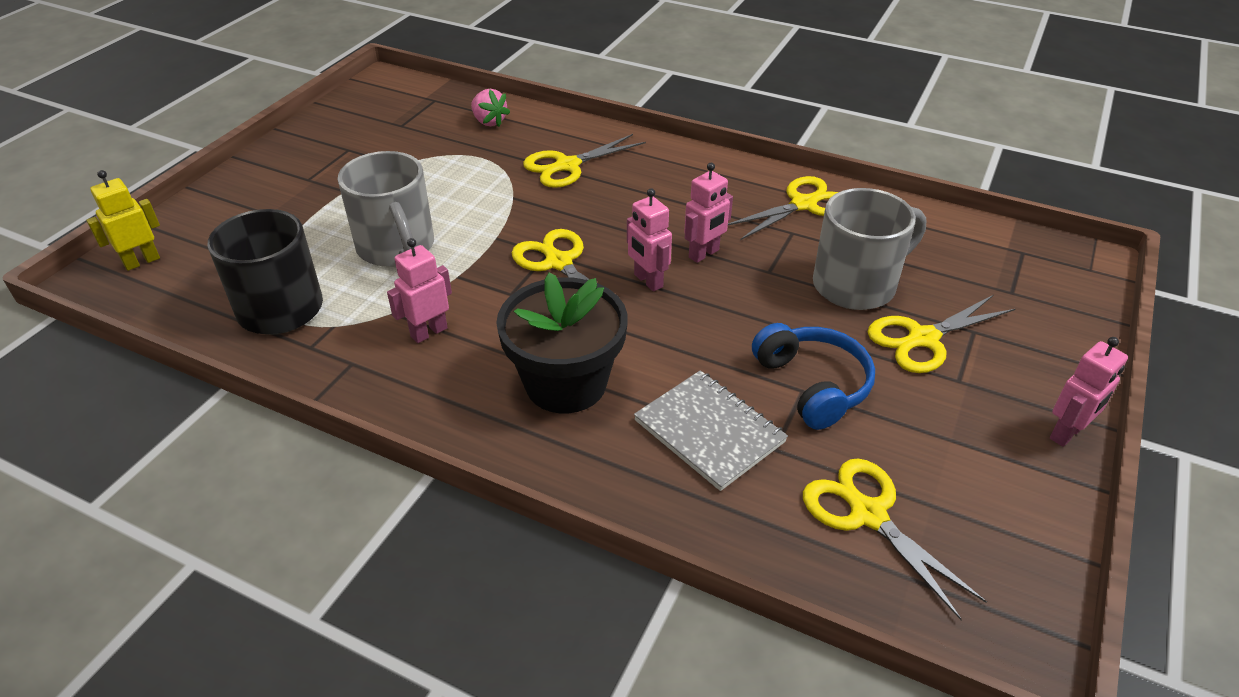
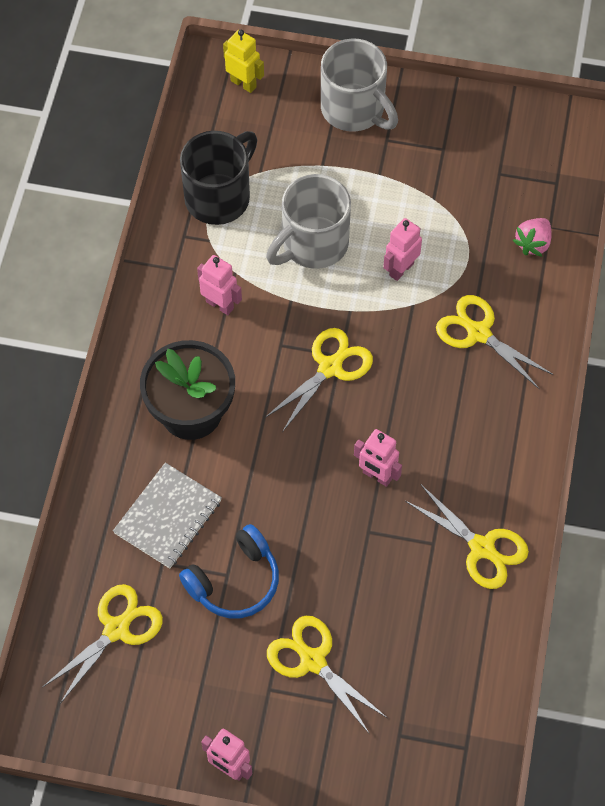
camera: 75 degrees right, 20 degrees up
pink robot [627,188,672,291] -> pink robot moved to [383,218,422,281]
grey mug [813,188,926,310] -> grey mug moved to [321,39,398,132]

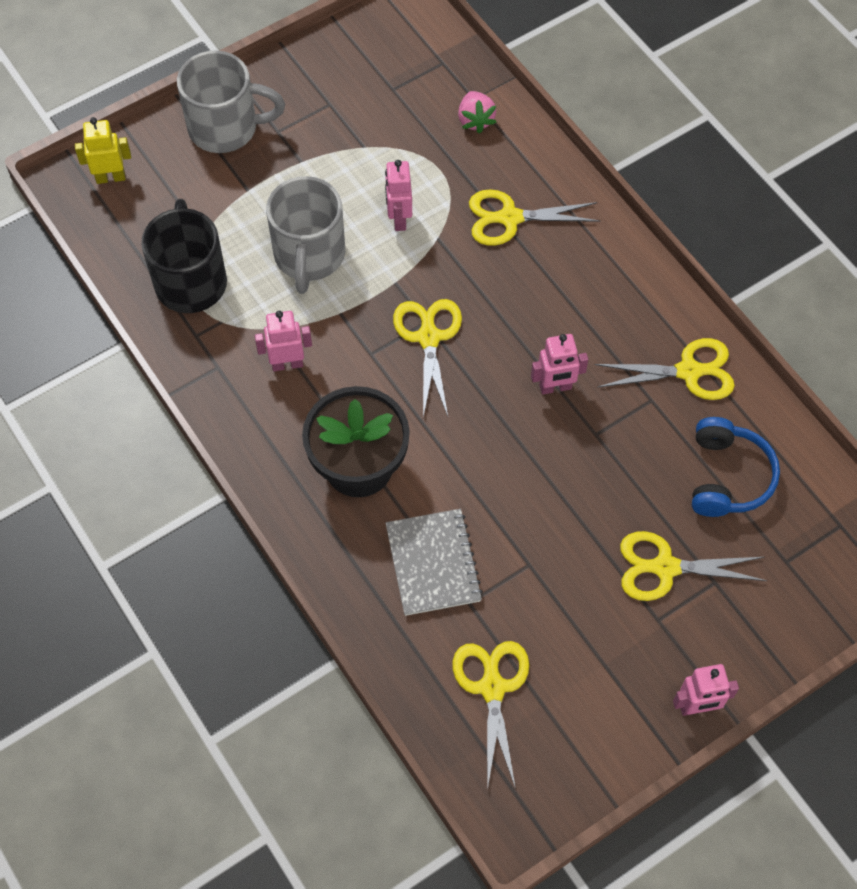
camera: 45 degrees left, 0 degrees up
blue headphones [179,524,279,618] -> blue headphones moved to [692,417,780,517]

